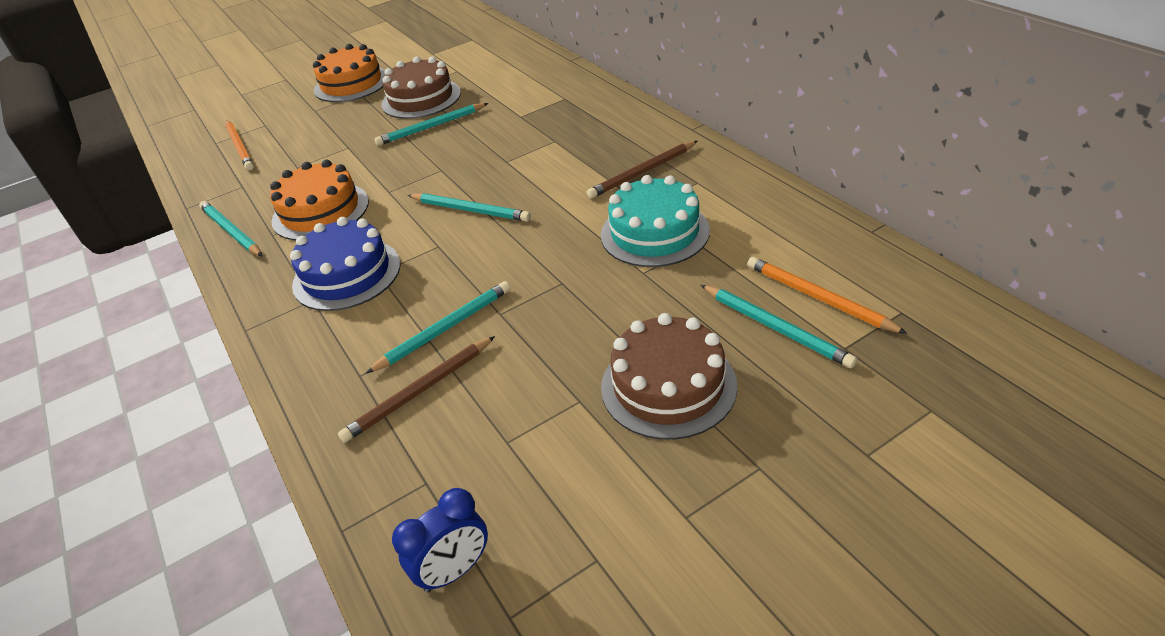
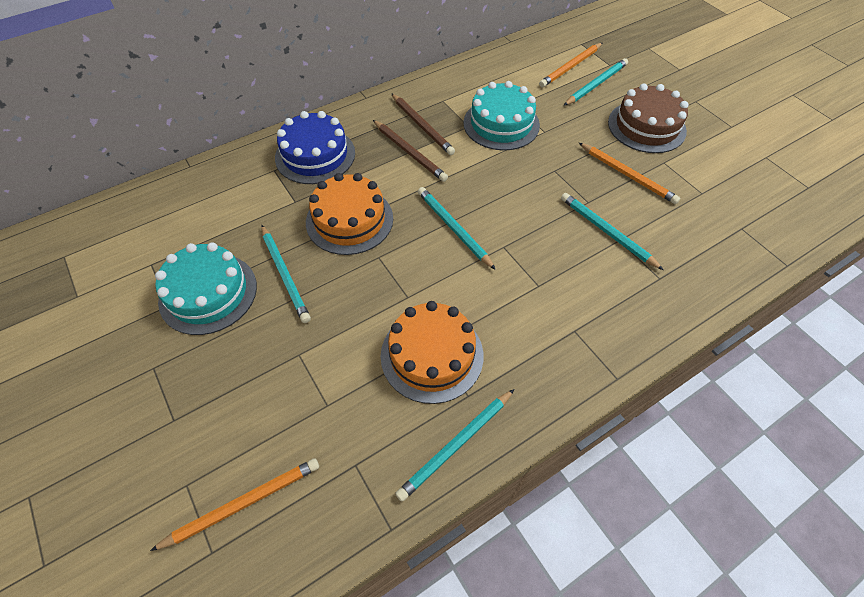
camera: 95 degrees left, 15 degrees up
blue cake [290,217,400,311] -> blue cake moved to [275,111,355,184]
orange cake [313,44,385,102] -> orange cake moved to [306,173,393,255]
brown pencil [338,336,495,443] -> brown pencil moved to [373,120,448,182]
brown cake [382,57,461,119] -> turquoise cake [155,242,257,335]
blue clock [392,488,488,592] -> none
turquoise pencil [408,193,531,222] -> turquoise pencil turned 60 degrees counterclockwise [418,187,496,270]
none -> orange pencil [579,143,680,204]

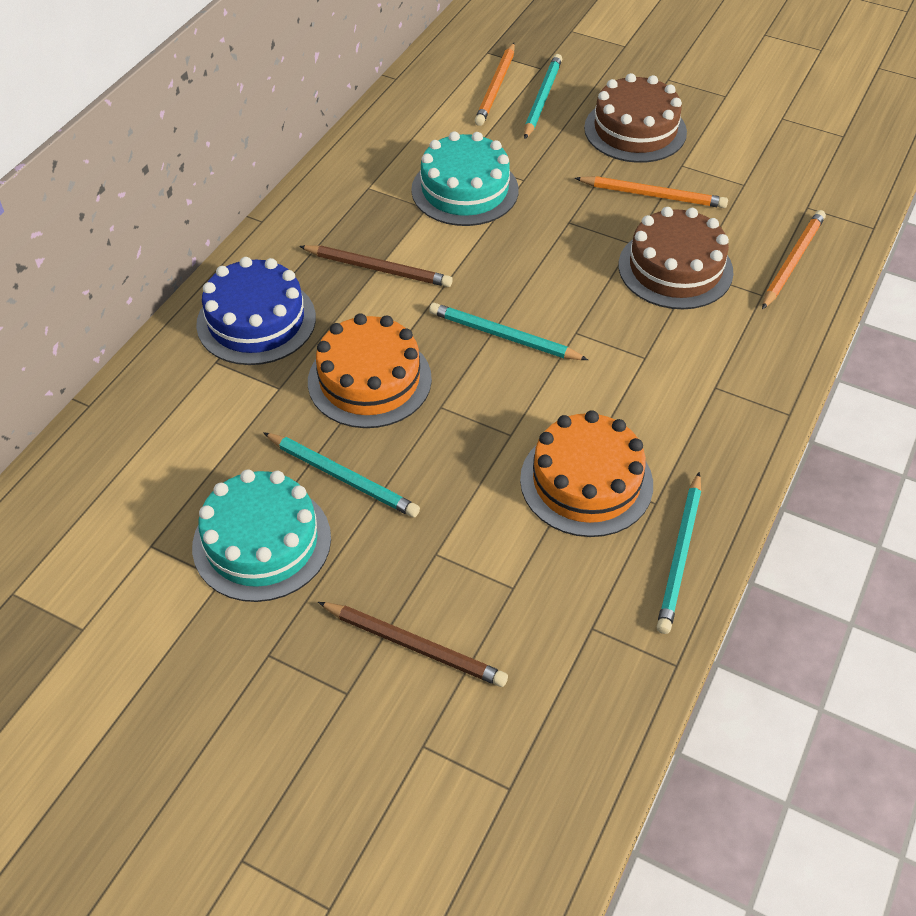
camera: 30 degrees left, 5 degrees down
orange pencil [150,458,319,551] -> orange pencil moved to [762,210,826,310]
brown pencil [391,93,455,155] -> brown pencil moved to [318,602,508,687]
turquoise pencil [561,193,664,270] -> brown cake [619,207,734,309]

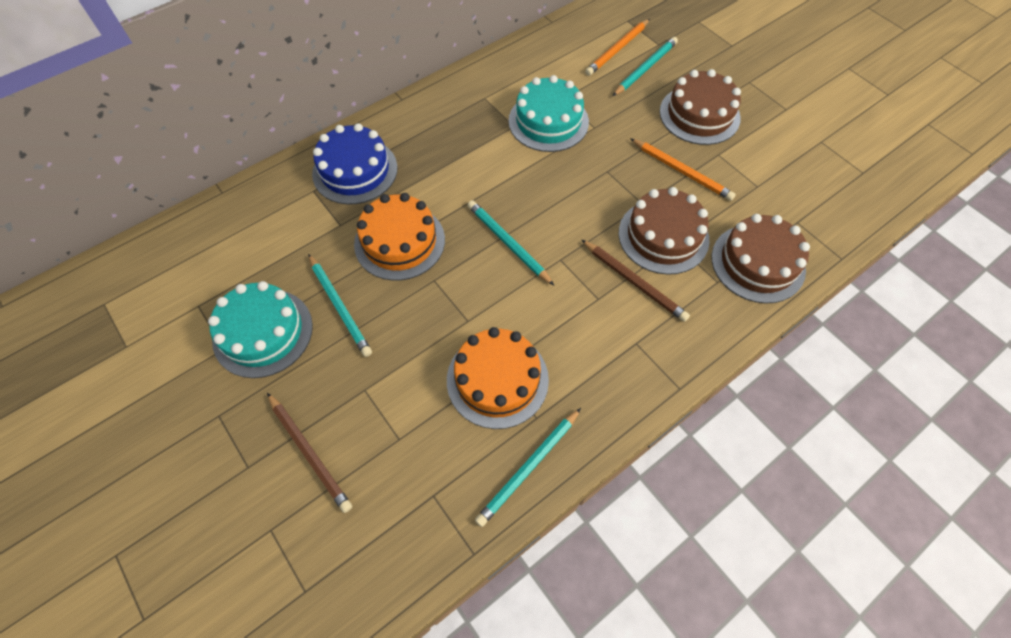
camera: 25 degrees right, 10 degrees up
brown pencil [299,245,453,287] -> brown pencil moved to [581,239,690,322]
orange pencil [762,210,826,310] -> brown cake [711,214,810,304]

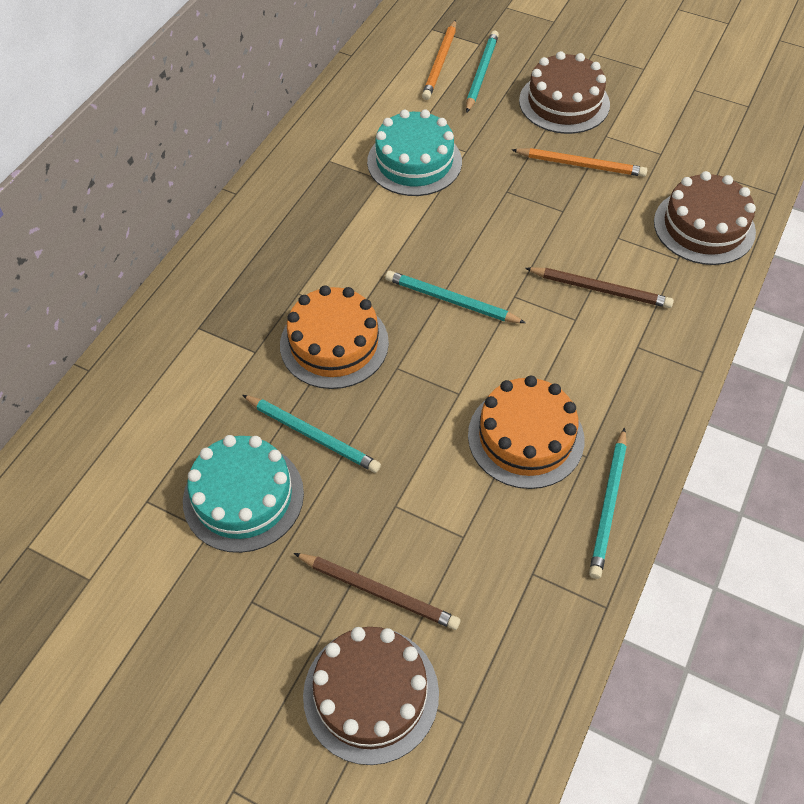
camera: 25 degrees left, 5 degrees down
blue cake [312,123,398,205] -> none
brown cake [618,187,709,275] -> brown cake moved to [303,627,439,765]

